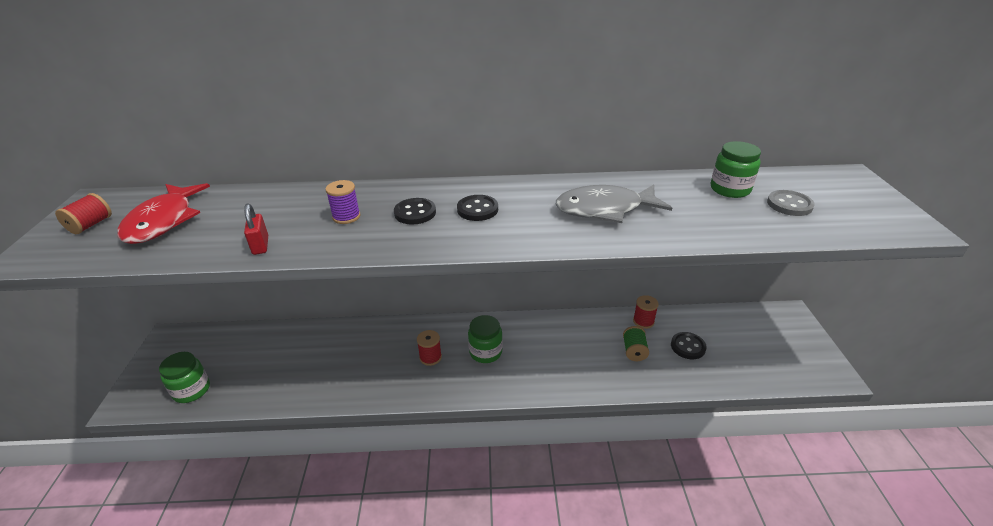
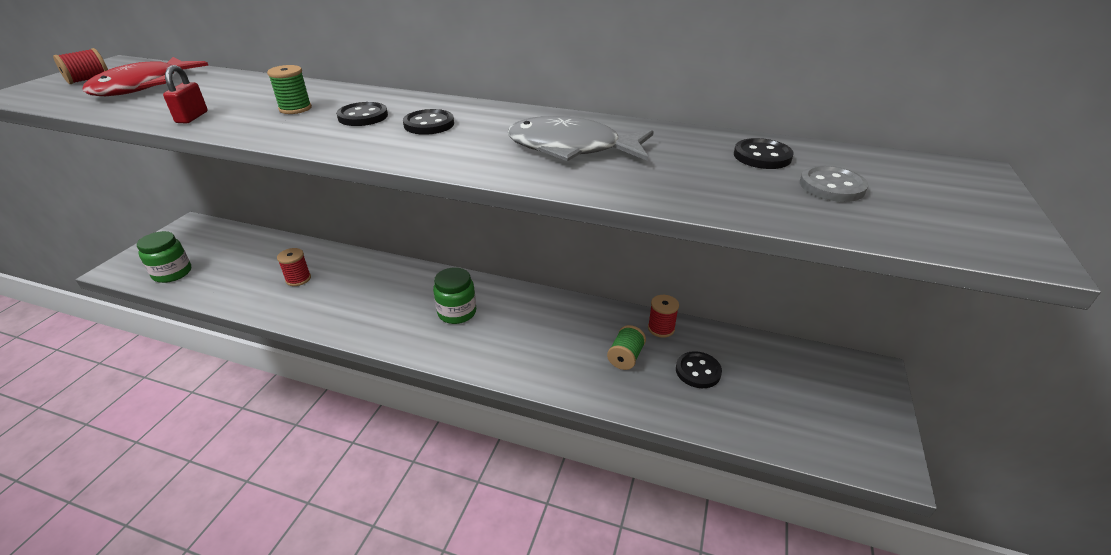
camera: 20 degrees right, 0 degrees up
purple spool [325,180,360,224] -> green spool [267,65,312,114]
red spool [417,330,442,366] -> red spool moved to [277,248,311,286]
green jar [711,141,761,198] -> black button [734,138,794,169]

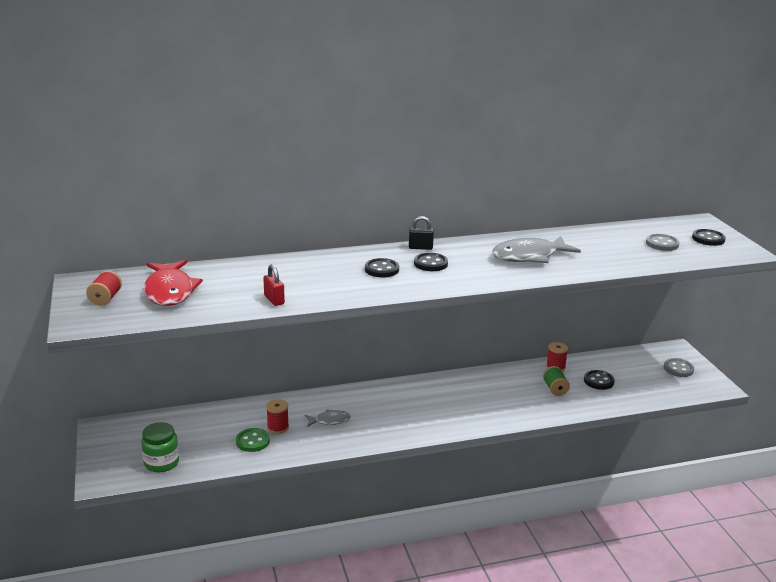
camera: 35 degrees left, 10 degrees down
green spool [267,65,312,114] -> none
green jar [433,267,476,324] -> none
black button [734,138,794,169] -> black button moved to [692,229,726,246]
none -> green button [236,428,270,452]
none -> grey fish [305,409,351,427]
none -> black padlock [409,216,434,250]
none -> grey button [664,358,694,377]

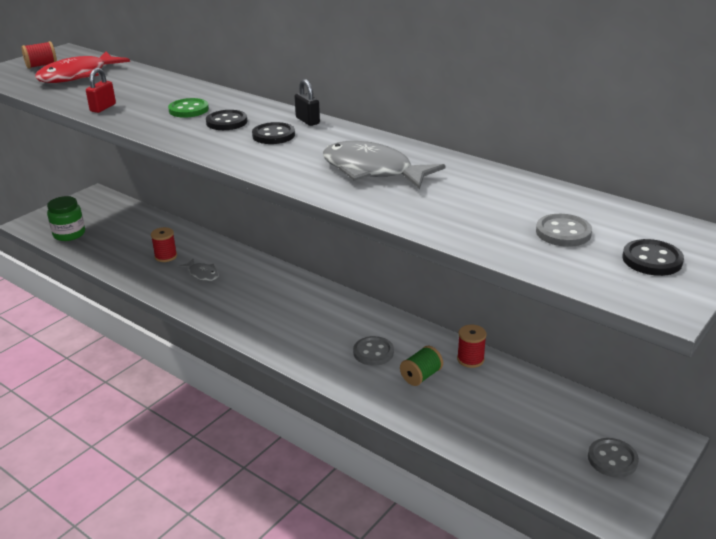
camera: 55 degrees right, 5 degrees up
green button [236,428,270,452] -> green button moved to [168,98,209,118]
black button [584,370,615,390] -> none
none -> grey button [353,336,394,366]

